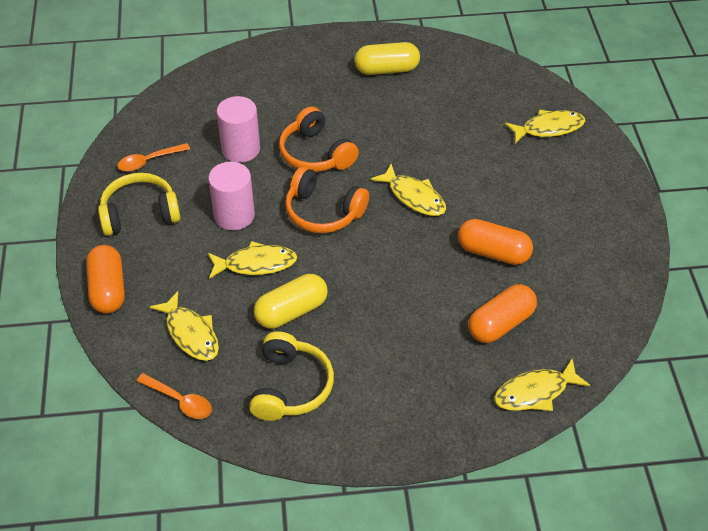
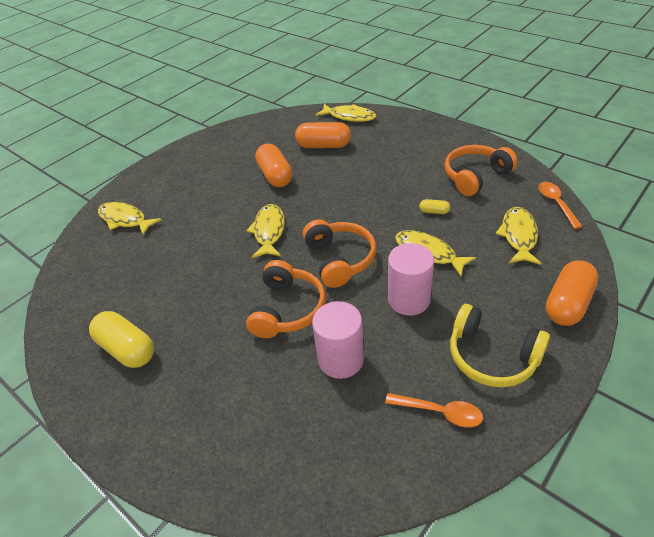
camera: 130 degrees left, 5 degrees down
yellow headphones [249,331,334,421] -> orange headphones [444,145,518,196]
yellow capsule [254,274,328,329] -> yellow capsule [419,199,450,214], size x0.46

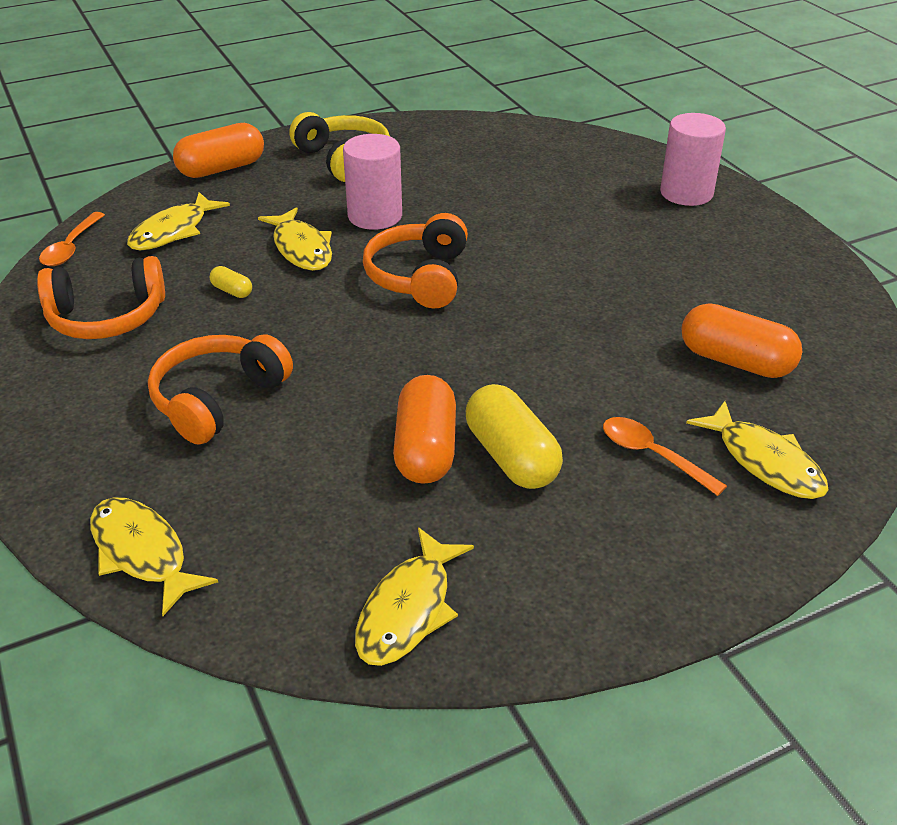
camera: 160 degrees left, 5 degrees down
yellow capsule [89,311,154,368] -> yellow capsule moved to [466,384,563,489]
yellow fish [246,204,285,258] -> yellow fish moved to [355,527,474,666]
orange headphones [246,260,326,338] -> orange headphones moved to [148,335,293,445]
orange capsule [295,122,351,148] -> orange capsule moved to [681,303,803,378]
pink cylinder [312,301,364,379] -> pink cylinder moved to [660,113,726,206]
orange spoon [385,393,483,428] -> orange spoon moved to [603,417,727,496]

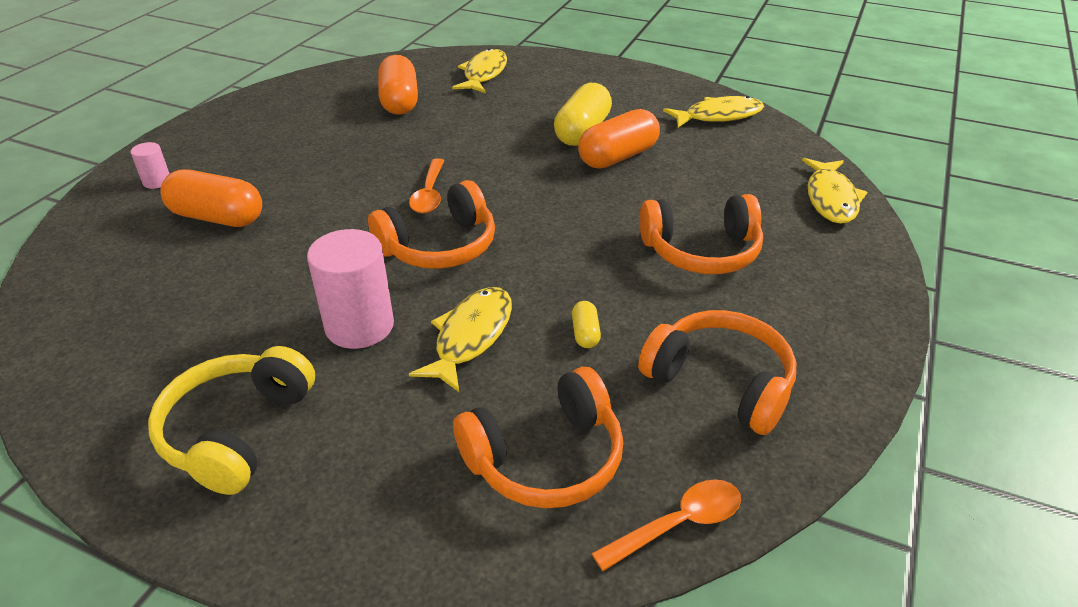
camera: 130 degrees left, 0 degrees up
yellow fish [127,192,230,251] -> orange headphones [453,367,623,508]
orange capsule [173,123,264,178] -> orange capsule moved to [160,169,262,227]
orange spoon [603,417,727,496] -> orange spoon moved to [409,158,444,214]
pink cylinder [660,113,726,206] -> pink cylinder [131,142,170,189], size x0.49

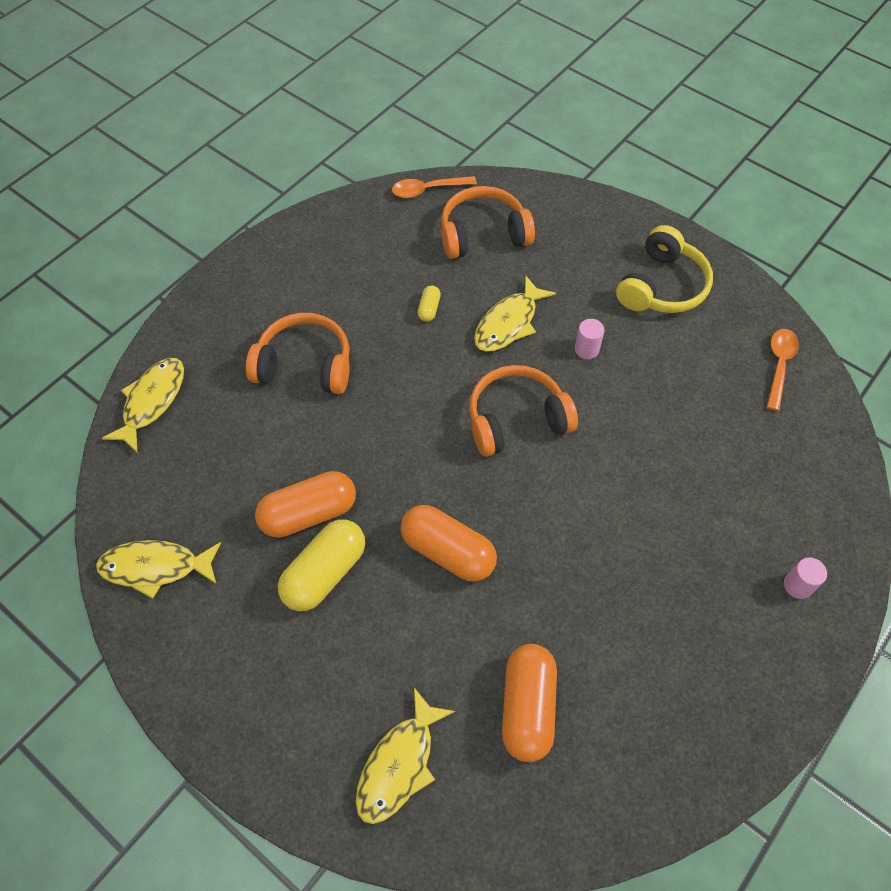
camera: 165 degrees left, 20 degrees up
orange capsule [160,169,262,227] -> orange capsule moved to [401,505,497,582]
pink cylinder [307,229,394,349] -> pink cylinder [575,319,605,359], size x0.49
orange spoon [409,158,444,214] -> orange spoon moved to [767,329,799,411]
orange headphones [638,310,796,435] -> none

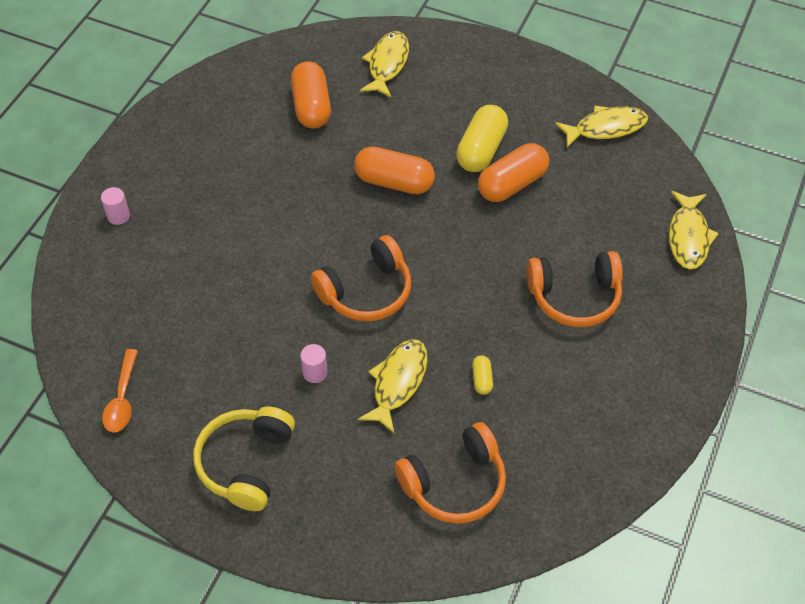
camera: 165 degrees right, 5 degrees down
orange spoon [392,176,477,198] -> none

